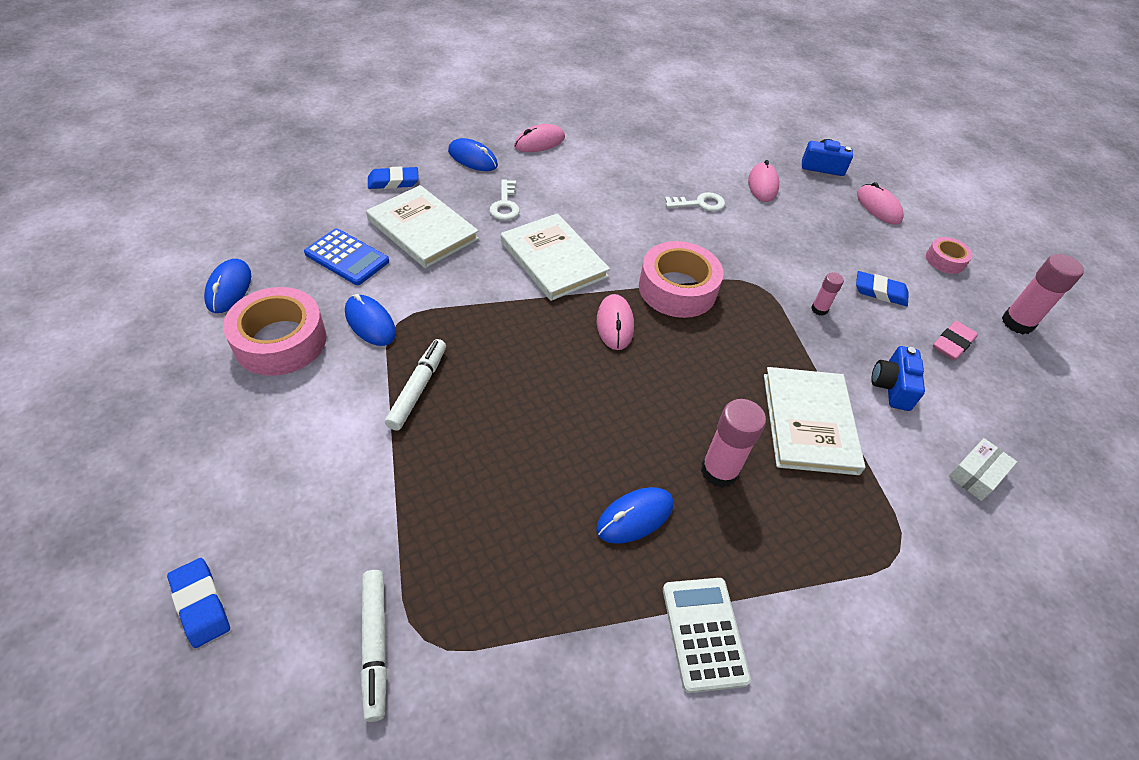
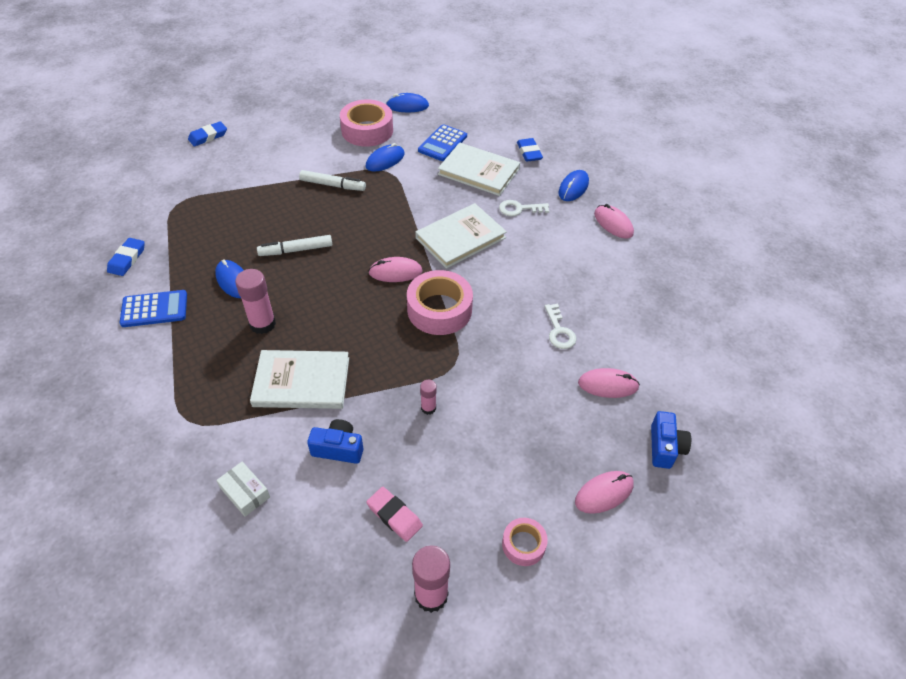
camera: 90 degrees right, 0 degrees up
white marker [360,570,387,722] -> white marker moved to [257,235,332,256]
white book [366,185,479,268] -> white book turned 75 degrees clockwise [438,142,520,196]
white calculator [663,578,751,693] -> blue calculator [120,290,187,327]
blue eraser [856,271,909,306] -> blue eraser moved to [107,238,145,276]

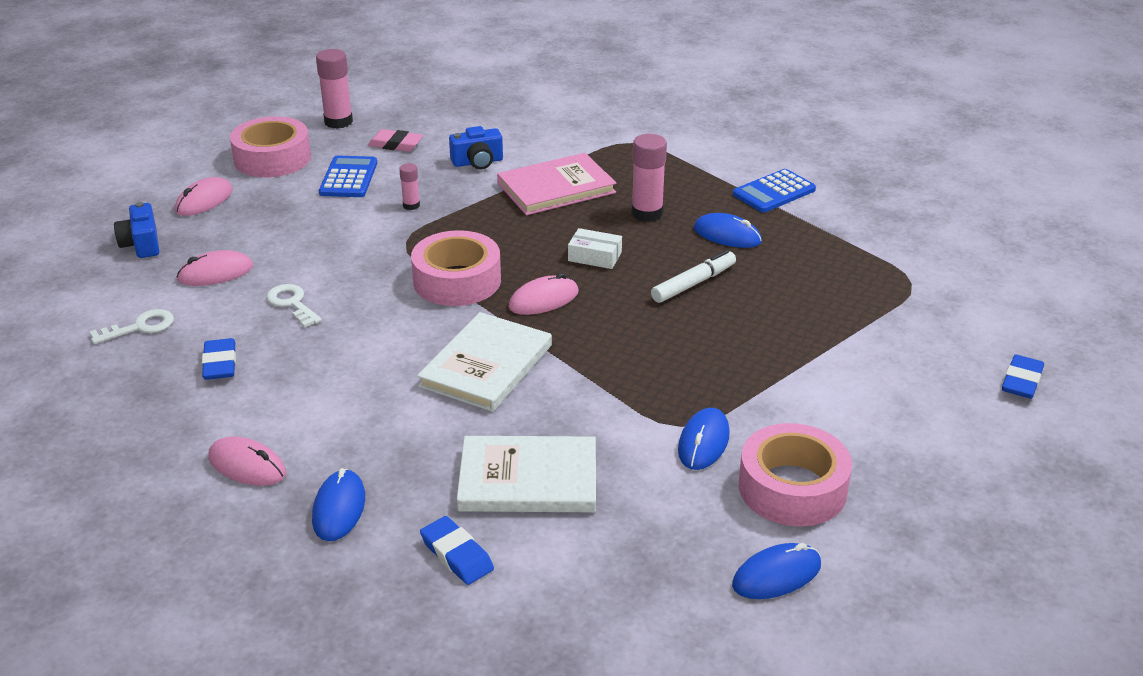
camera: 155 degrees right, 15 degrees down
blue eraser [107,238,145,276] -> blue eraser moved to [202,338,236,380]
white box [216,462,270,517] -> white box moved to [568,228,622,269]
white book [250,350,349,409] -> pink book [497,153,616,215]
white marker [299,170,366,191] -> none
blue calculator [418,124,467,161] -> blue calculator moved to [319,155,377,197]
white key [499,200,549,216] -> white key moved to [89,309,174,344]
pink tape [502,518,548,566] -> pink tape [230,116,311,177], size x1.88

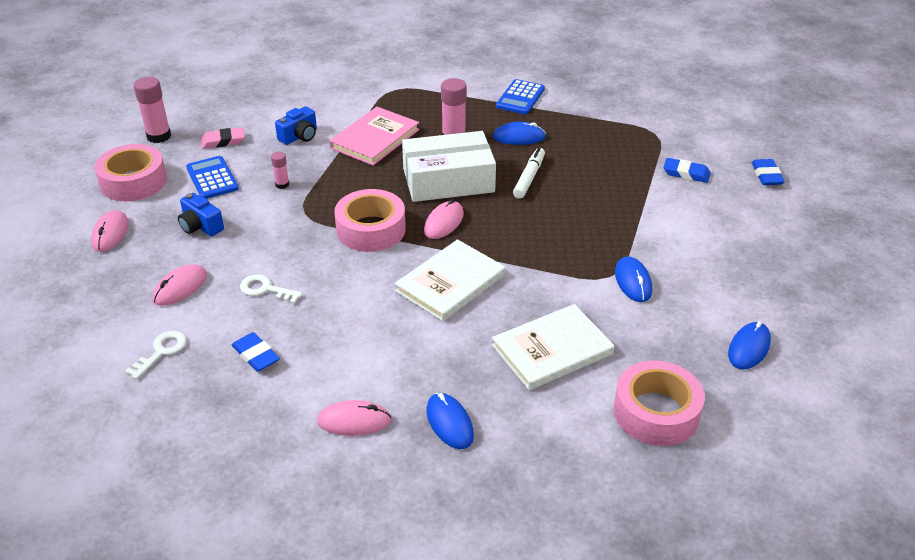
camera: 30 degrees left, 5 degrees up
blue camera [114,202,159,258] -> blue camera moved to [178,193,224,236]
white book [417,312,552,412] -> white book turned 45 degrees clockwise [395,239,505,321]
blue eraser [420,516,494,585] -> blue eraser moved to [663,158,711,183]
white box [568,228,622,269] -> white box [402,131,496,202], size x2.35
pink tape [739,423,852,526] -> pink tape moved to [614,360,705,446]

